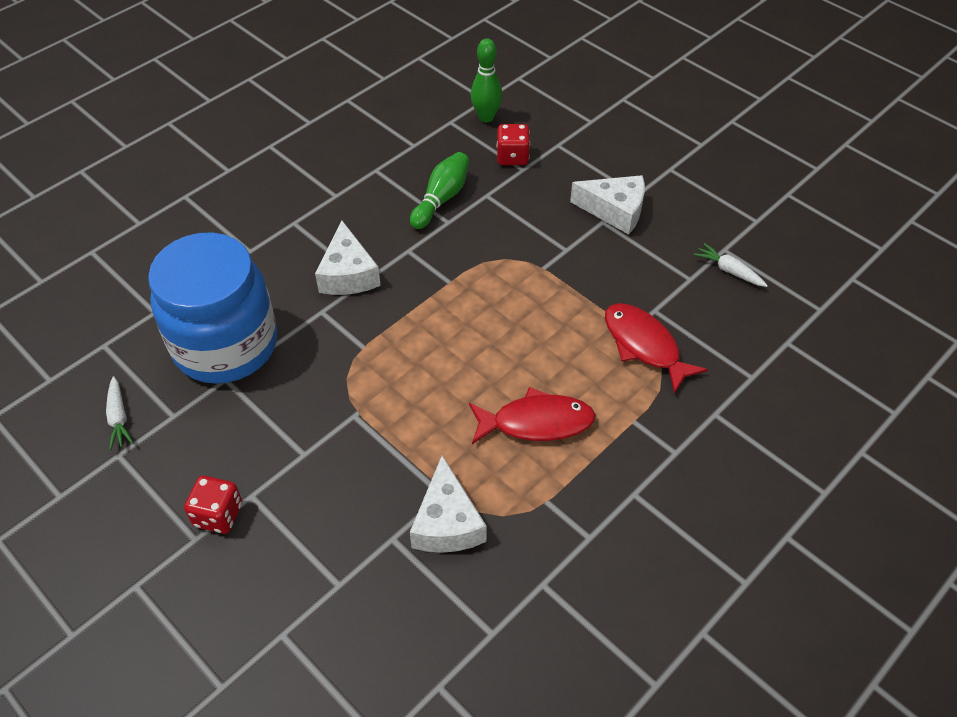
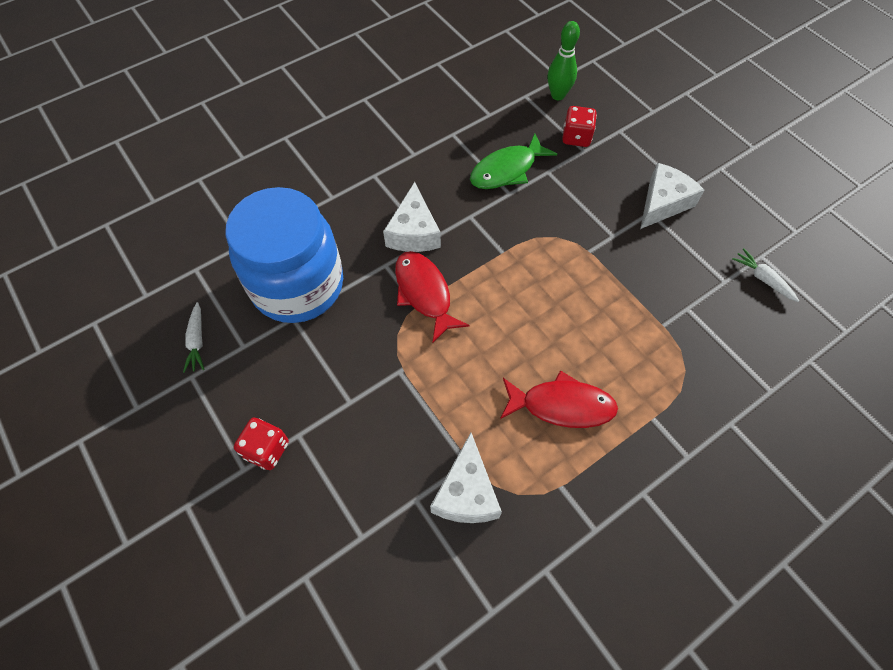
camera: 10 degrees right, 10 degrees up
green bowling pin [410,152,469,229] -> green fish [470,133,557,189]
white cheese [570,175,645,235] -> white cheese turned 75 degrees counterclockwise [640,163,705,229]
red fish [605,303,708,393] -> red fish moved to [395,251,469,343]

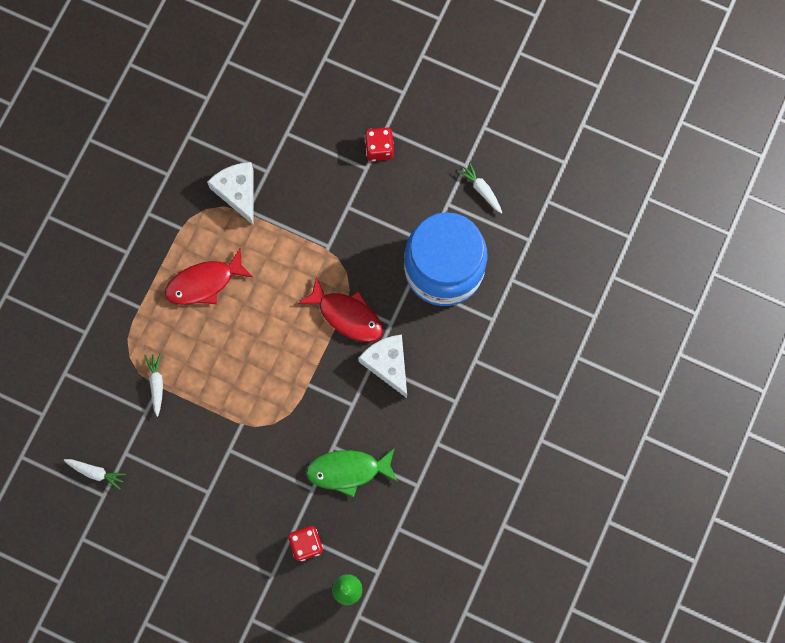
camera: 150 degrees right, 15 degrees up
green fish [470,133,557,189] -> green fish turned 120 degrees counterclockwise [306,448,398,497]
white cheese [640,163,705,229] -> none
none -> white carrot [145,353,163,417]

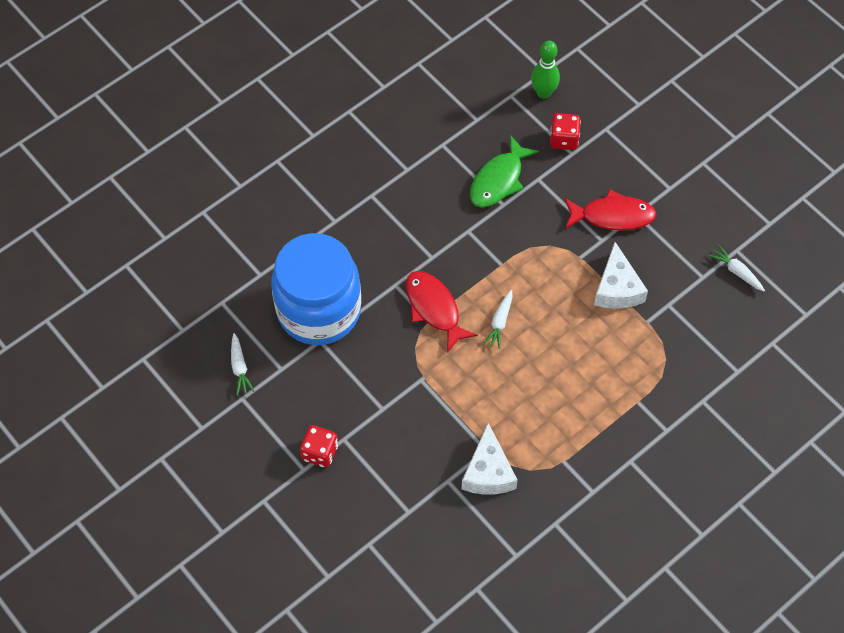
camera: 155 degrees left, 15 degrees down
white carrot [145,353,163,417] -> white carrot moved to [483,290,513,349]
red fish [165,248,254,305] -> red fish moved to [564,189,656,231]
green fish [306,448,398,497] -> green fish turned 105 degrees clockwise [470,135,539,208]
white cheese [358,335,407,398] -> white cheese moved to [594,242,648,309]

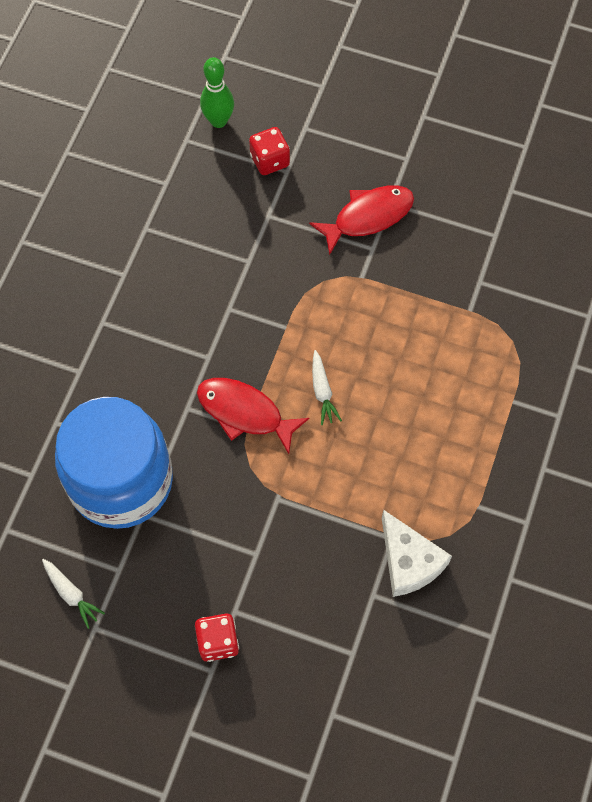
camera: 30 degrees left, 5 degrees up
green fish [470,135,539,208] -> none
white cheese [594,242,648,309] -> none
white carrot [708,245,765,291] -> none

